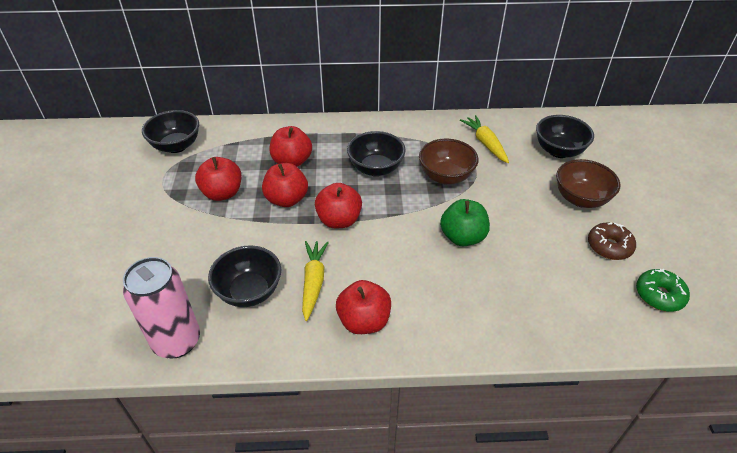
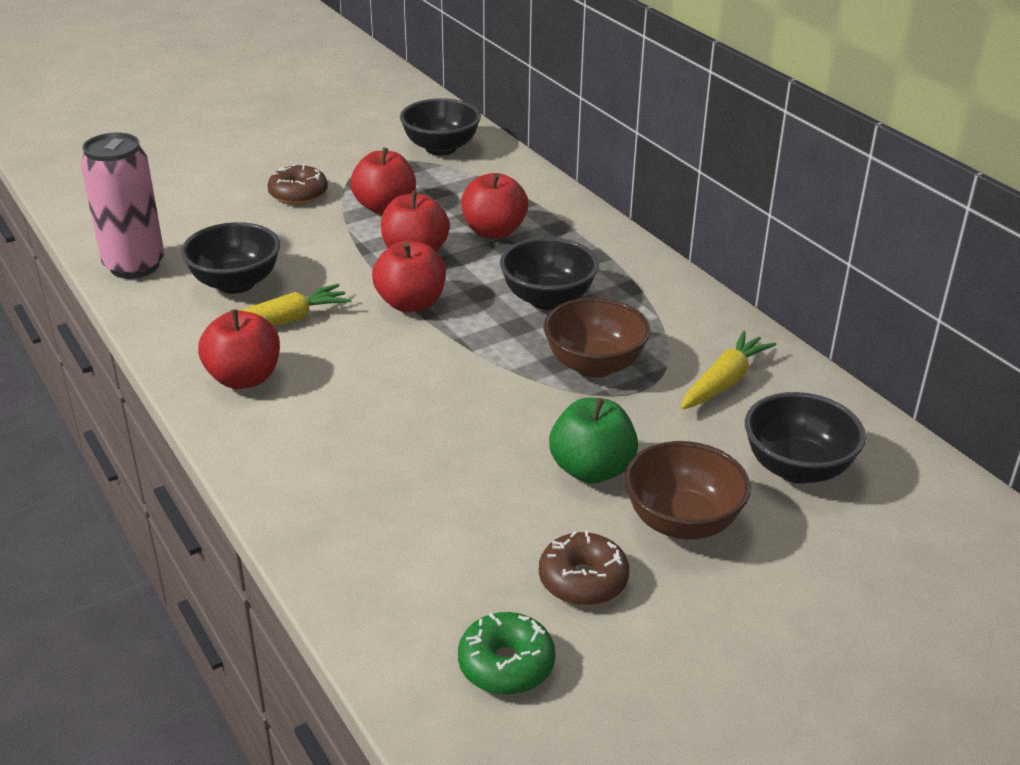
camera: 60 degrees right, 10 degrees down
green apple [440,199,490,246] -> green apple moved to [549,398,638,484]
none -> brown donut [267,164,328,205]

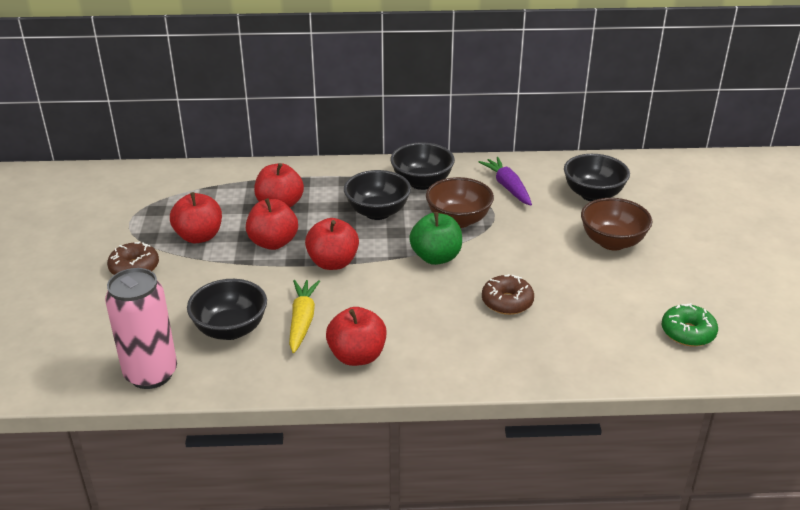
camera: 60 degrees left, 0 degrees up
black bowl [400,98,481,155] -> black bowl moved to [390,143,455,190]
brown donut [539,530,629,606] -> brown donut moved to [482,274,534,315]
green apple [549,398,638,484] -> green apple moved to [409,212,462,265]
yellow carrot [680,331,776,410] -> purple carrot [479,157,532,206]

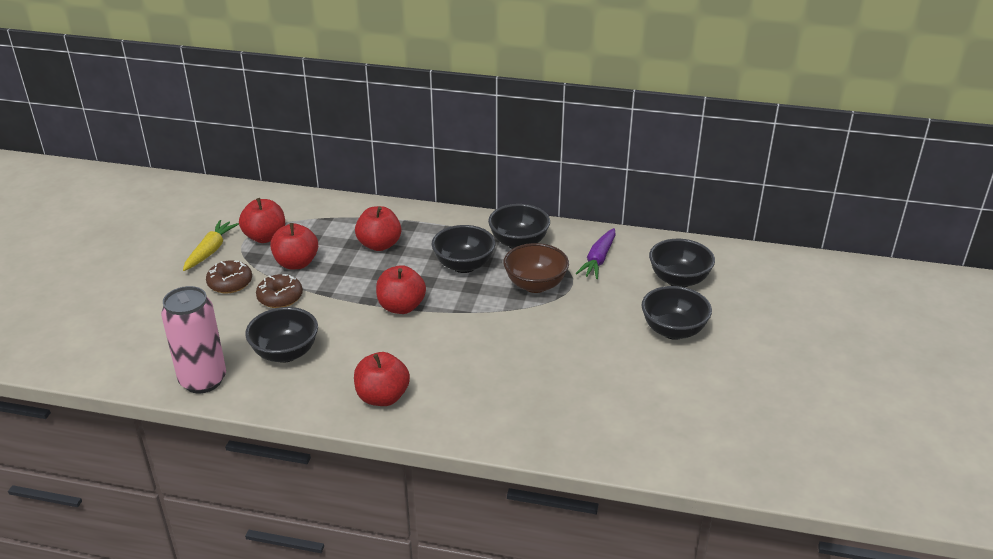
camera: 15 degrees right, 0 degrees up
red apple [246,198,298,250] -> red apple moved to [239,198,285,243]
yellow carrot [289,280,320,353] -> yellow carrot moved to [183,220,239,271]
green apple [409,212,462,265] -> none
purple carrot [479,157,532,206] -> purple carrot turned 150 degrees counterclockwise [575,228,616,279]
brown donut [482,274,534,315] -> brown donut moved to [256,274,303,308]
brown bowl [581,198,652,251] -> black bowl [641,286,712,340]
green donut [662,303,718,346] -> none

